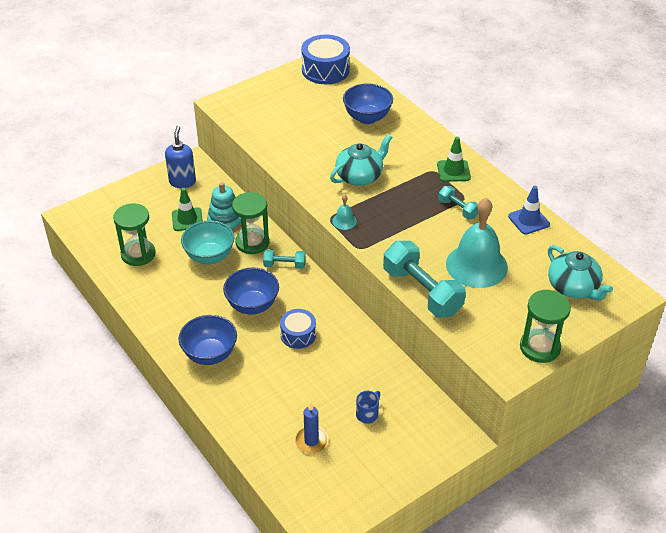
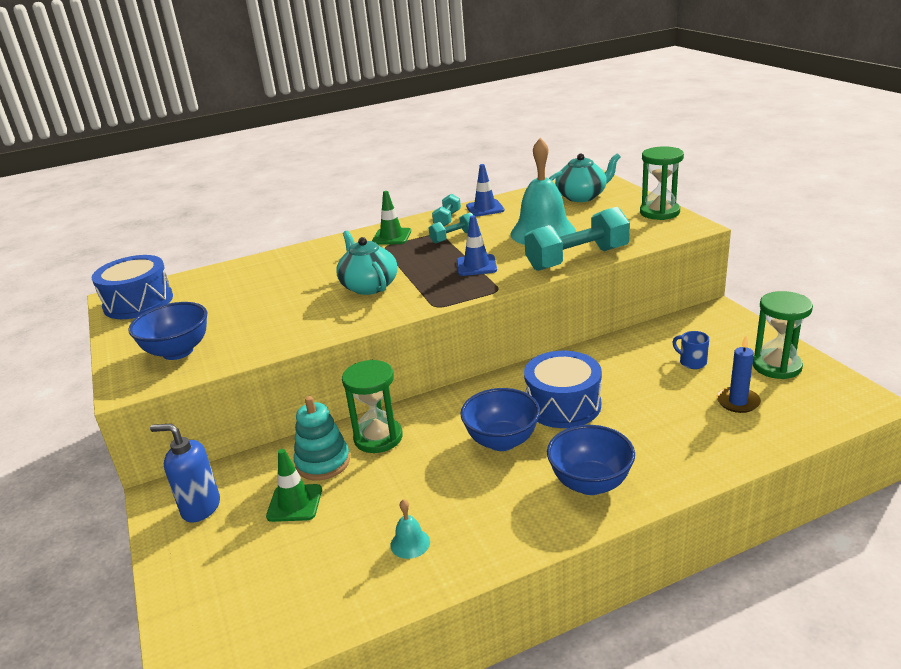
camera: 75 degrees left, 15 degrees down
green hourglass [113,204,155,266] -> green hourglass moved to [753,291,813,379]
turquoise bowl [181,220,234,264] -> none
turquoise dumbbell [263,249,306,269] -> turquoise dumbbell moved to [432,194,461,226]
blue drum [280,309,316,349] -> blue drum [524,351,602,428], size x1.61
turquoise bell [332,194,357,230] -> turquoise bell moved to [390,499,430,559]
blue bowl [343,83,393,124] -> blue bowl moved to [128,302,207,360]
none -> blue traffic cone [457,215,497,276]

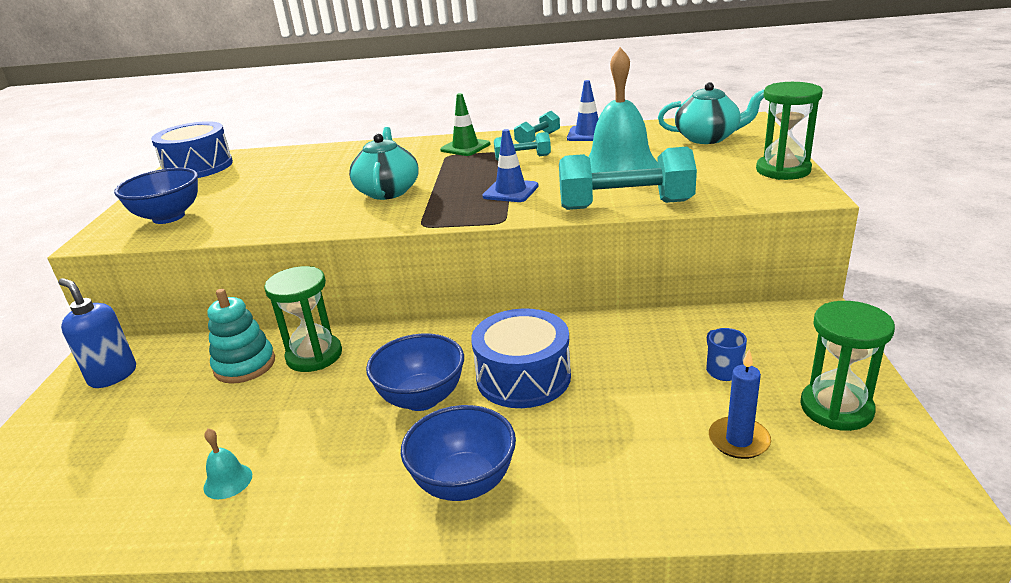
camera: 25 degrees right, 0 degrees up
green traffic cone [266,449,322,522] -> none

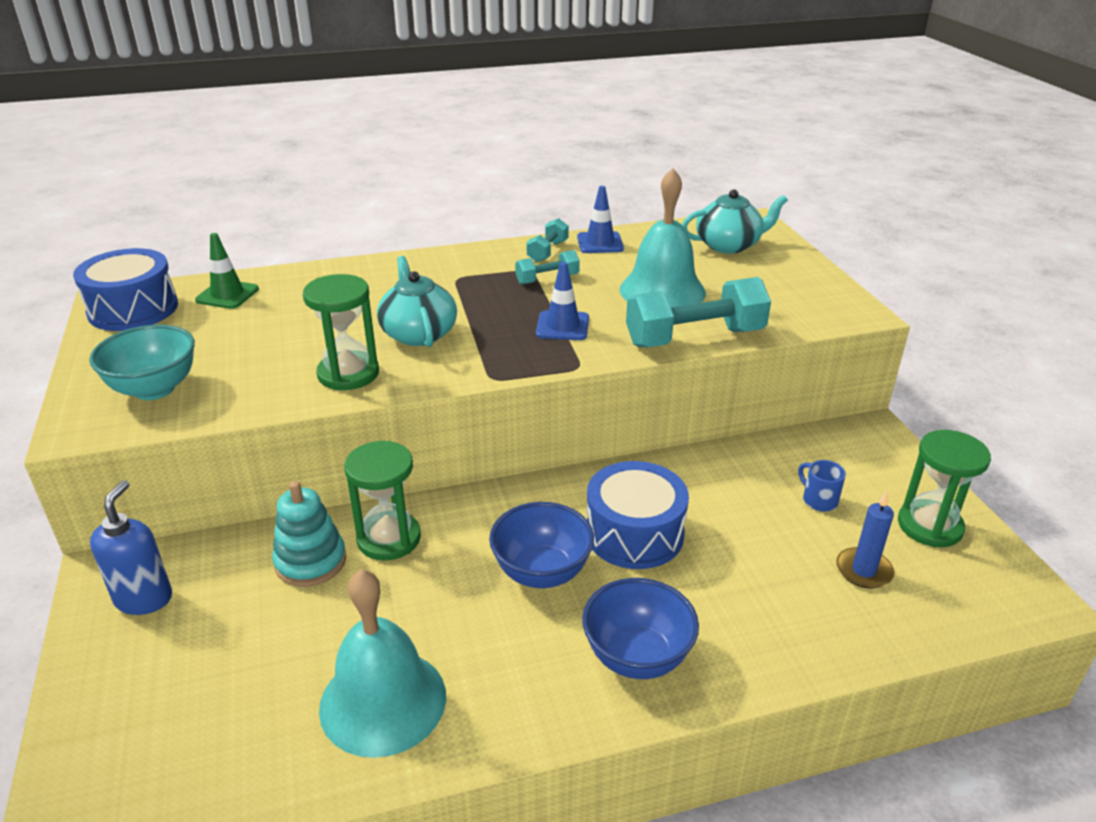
camera: 20 degrees left, 5 degrees up
blue soap dispenser [58,278,136,388] -> blue soap dispenser turned 75 degrees clockwise [90,480,172,615]
blue bowl [114,168,198,224] -> turquoise bowl [89,325,195,400]
turquoise bell [203,429,252,499] -> turquoise bell [319,569,446,758], size x2.41
green traffic cone [440,93,490,156] -> green traffic cone moved to [195,233,259,309]
green hourglass [756,82,823,180] -> green hourglass moved to [303,274,379,390]

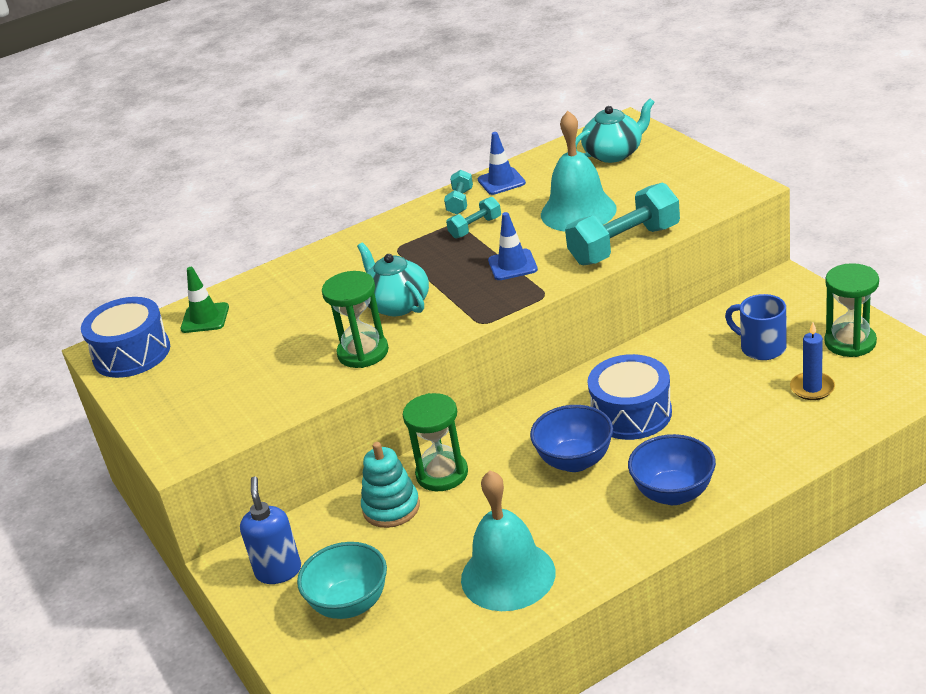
camera: 10 degrees left, 0 degrees up
turquoise bowl [89,325,195,400] -> turquoise bowl moved to [297,542,387,619]
blue mug [798,460,846,512] -> blue mug [725,294,786,360], size x1.57

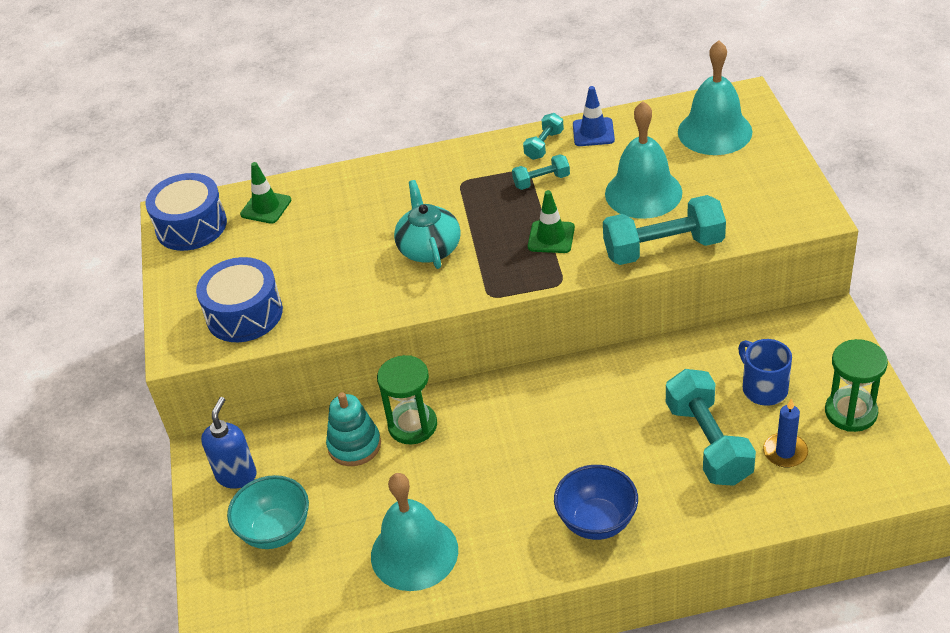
camera: 20 degrees right, 10 degrees up
green hourglass [322,271,389,368] -> none
blue traffic cone [488,212,538,280] -> green traffic cone [528,190,575,253]
blue bowl [530,405,613,472] -> none
turquoise teapot [576,99,655,163] -> turquoise bell [678,40,752,155]
blue drum [588,354,672,440] -> blue drum moved to [196,257,283,342]
none -> turquoise dumbbell [666,369,756,486]

